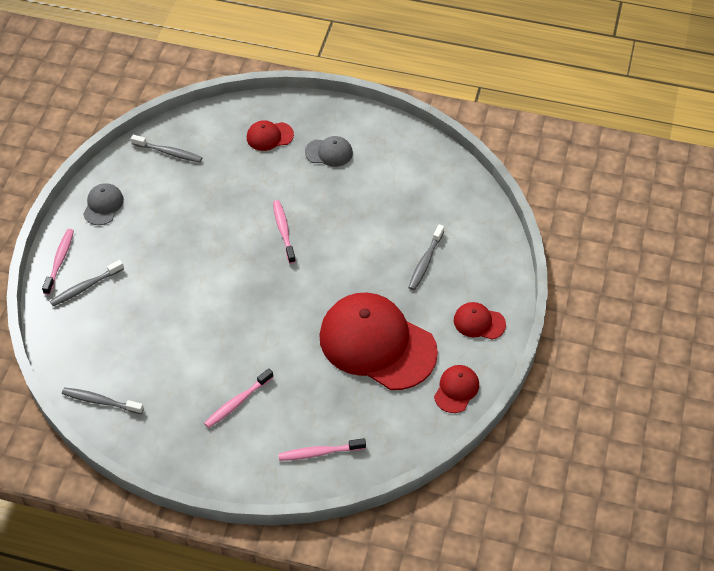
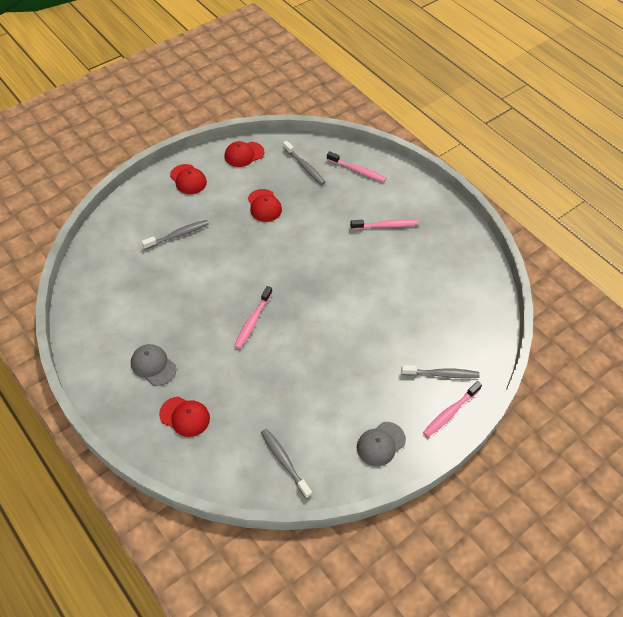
camera: 145 degrees left, 0 degrees up
grey toothbrush [62,388,144,414] -> grey toothbrush moved to [283,141,325,185]
red cap [319,293,438,390] -> red cap [248,189,282,222], size x0.43

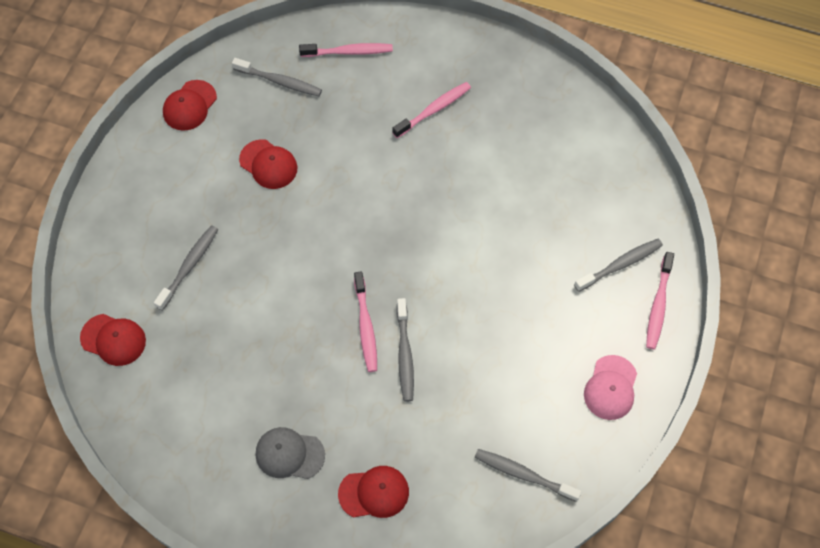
camera: 30 degrees left, 10 degrees up
red cap [170,164,207,194] -> red cap moved to [80,314,146,366]
grey cap [357,422,406,466] -> pink cap [584,355,637,420]
none -> grey toothbrush [397,298,414,401]

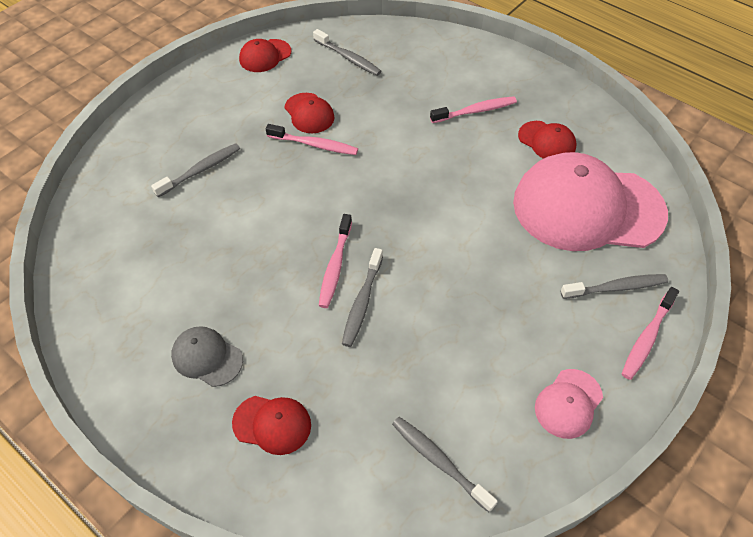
camera: 20 degrees right, 10 degrees down
red cap [80,314,146,366] -> red cap moved to [518,121,577,159]
pink toothbrush [299,43,393,57] -> pink toothbrush moved to [266,124,358,155]
none -> pink cap [513,152,668,251]

